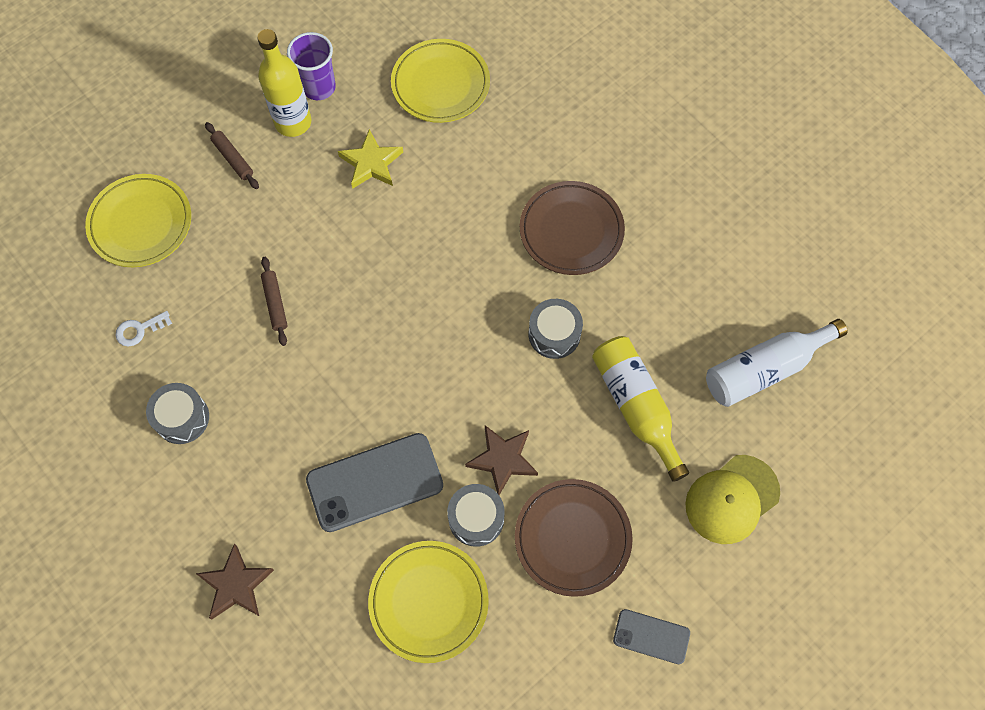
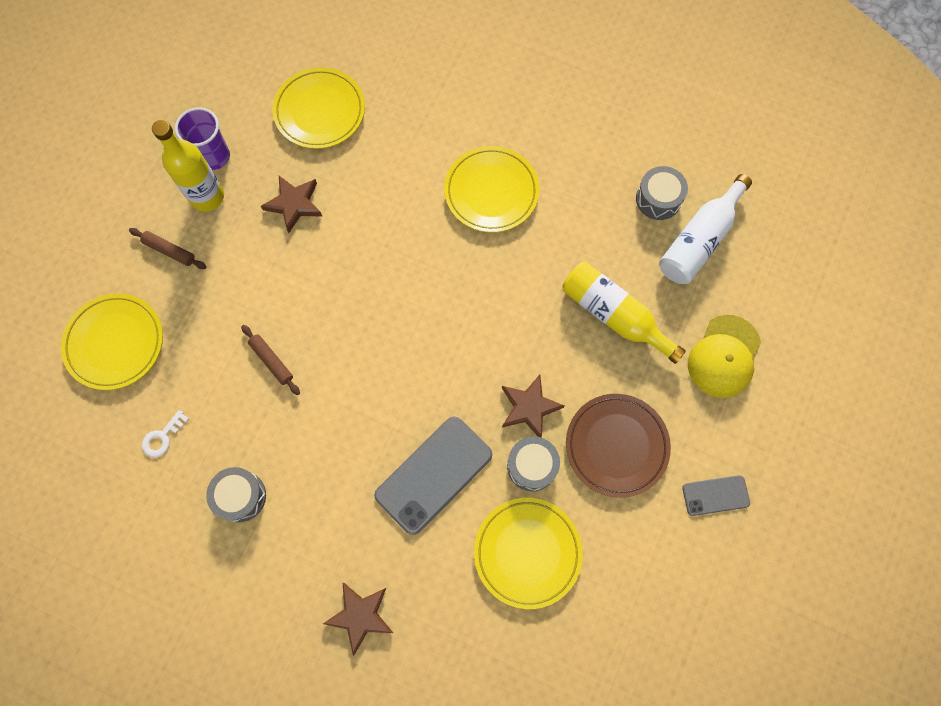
camera: 25 degrees left, 5 degrees up
yellow star [338,129,403,189] -> brown star [261,176,323,233]
brown plate [520,181,625,275] -> yellow plate [444,146,539,233]
grey drum [529,299,583,359] -> grey drum moved to [636,166,688,220]

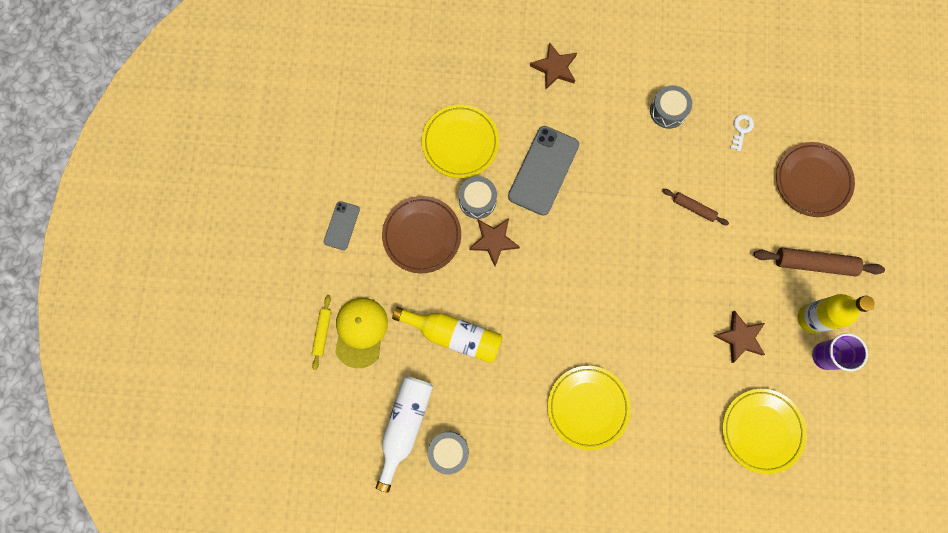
camera: 160 degrees right, 5 degrees up
yellow plate [61,293,163,390] -> brown plate [776,142,855,217]
brown rolling pin [129,228,206,269] -> brown rolling pin [753,248,885,276], size x1.74
grey phone [682,475,750,516] -> grey phone turned 45 degrees counterclockwise [324,201,360,250]
none -> yellow rolling pin [312,296,331,370]

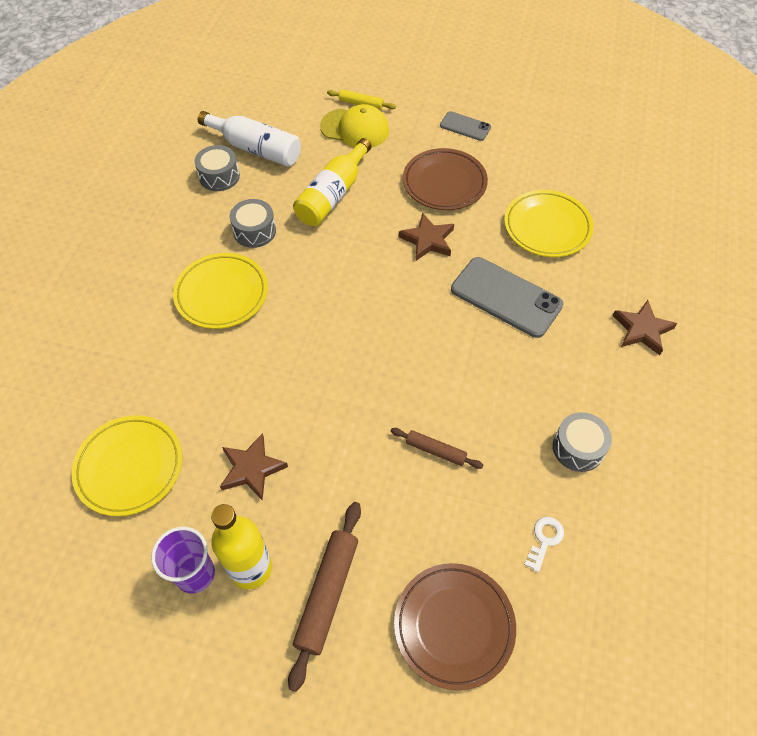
camera: 100 degrees right, 20 degrees down
grey drum [459,176,497,219] -> grey drum moved to [230,199,276,248]
brown rolling pin [663,189,729,225] -> brown rolling pin turned 75 degrees clockwise [391,428,483,469]
white key [730,114,754,151] -> white key turned 90 degrees counterclockwise [524,517,564,572]

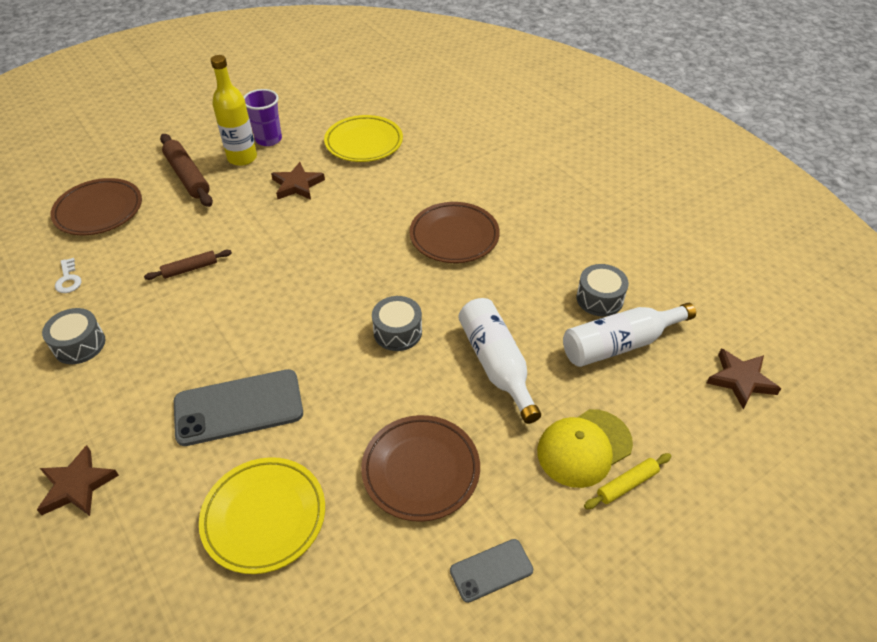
camera: 130 degrees right, 10 degrees down
yellow plate [173,253,268,329] -> brown plate [410,202,500,263]
grey drum [230,199,276,248] -> grey drum moved to [372,296,422,351]
yellow bottle [293,138,372,226] -> white bottle [458,298,541,424]
brown star [399,213,454,261] -> brown star moved to [707,348,781,409]

